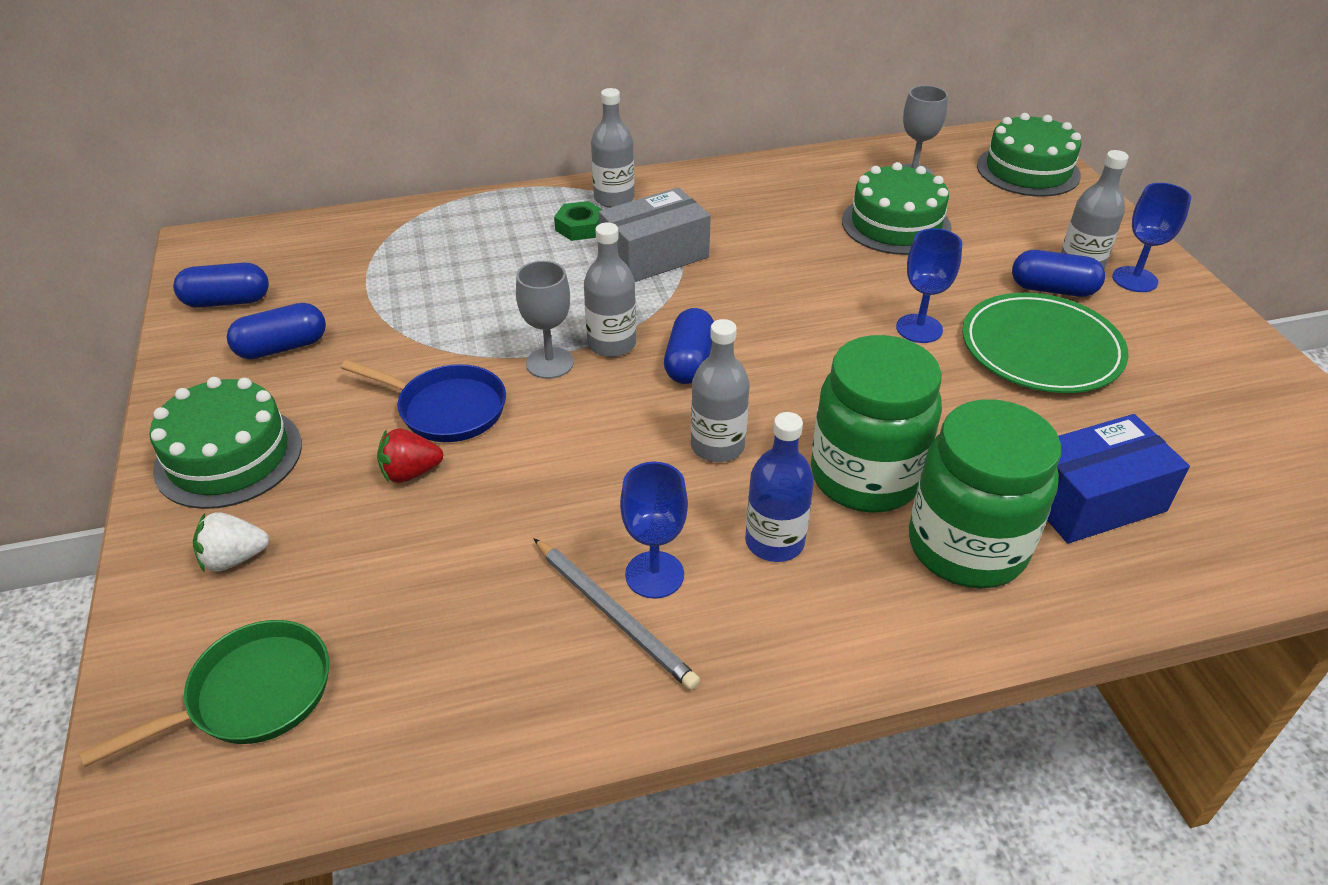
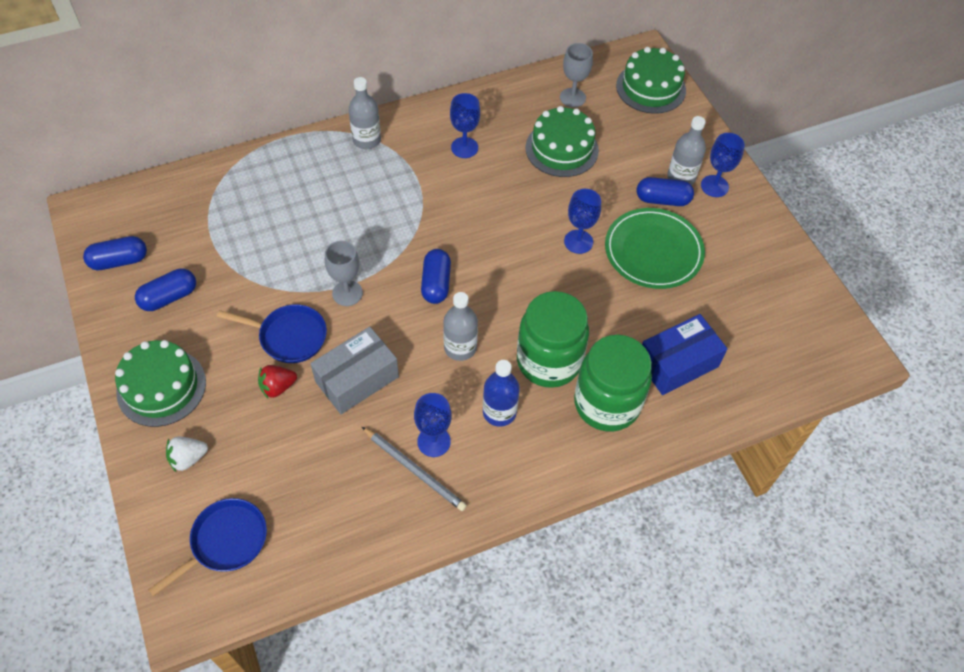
camera: 10 degrees left, 15 degrees up
green pan [80,620,329,767] -> blue pan [148,498,267,597]
green nut [554,201,603,241] -> none
grey bottle [584,223,636,357] -> none
grey box [599,187,711,282] -> grey box moved to [310,327,399,414]
none -> blue goblet [450,93,480,158]

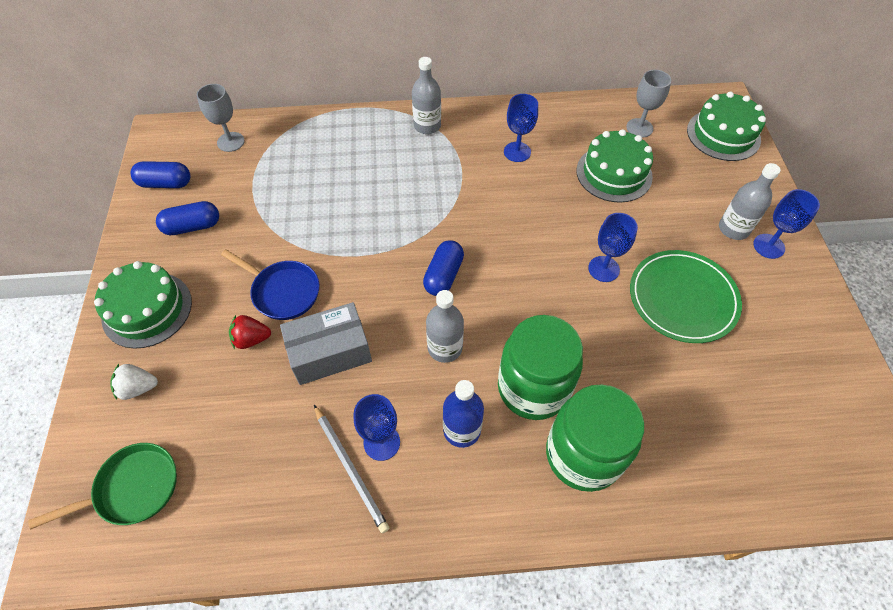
camera: 20 degrees right, 0 degrees up
blue pan [148,498,267,597] -> green pan [28,443,177,530]
grey goblet [325,241,363,306] -> grey goblet moved to [197,84,245,152]
blue capsule [637,177,694,206] -> none
blue box [642,314,727,395] -> none

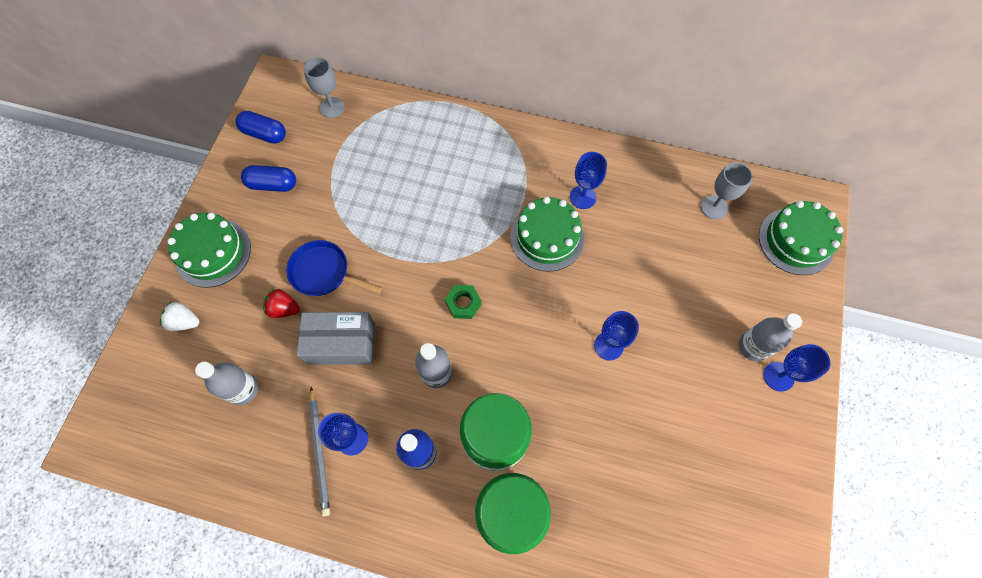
camera: 20 degrees right, 10 degrees up
green pan [28,443,177,530] -> none
blue pan [221,249,319,320] -> blue pan turned 150 degrees clockwise [286,240,382,296]
grey bottle [412,57,441,134] -> grey bottle moved to [195,362,259,405]
blue capsule [423,240,464,296] -> green nut [445,285,482,319]
green cake [577,129,653,203] -> green cake moved to [510,197,584,272]
green plate [630,250,742,343] -> none

